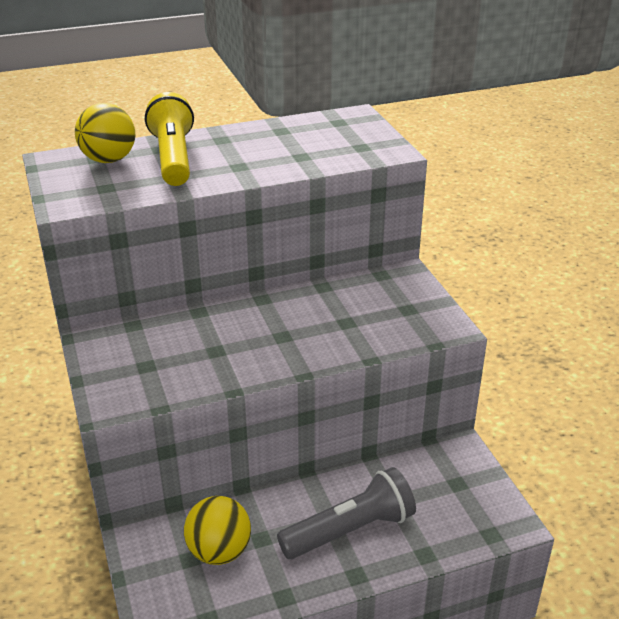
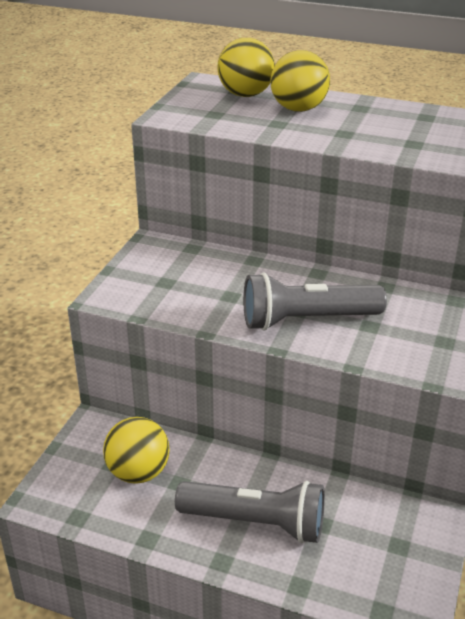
camera: 40 degrees right, 0 degrees up
yellow flashlight [145,92,194,186] -> yellow ball [270,50,330,112]
none -> grey flashlight [243,273,387,331]

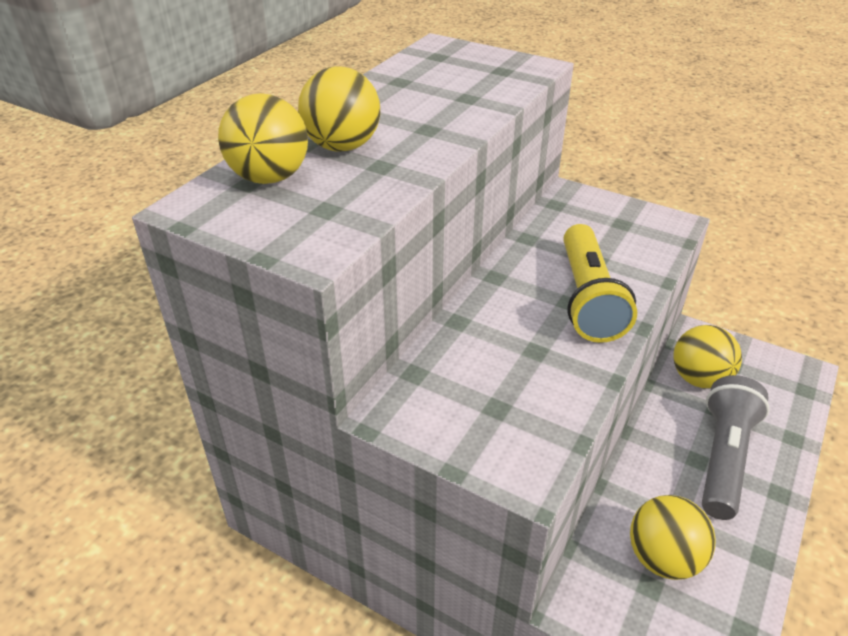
camera: 80 degrees left, 5 degrees up
grey flashlight [243,273,387,331] -> yellow flashlight [563,224,637,343]
none -> yellow ball [674,325,742,389]

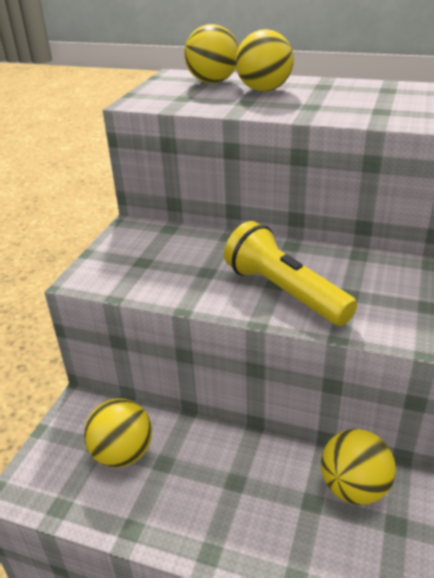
camera: 80 degrees right, 5 degrees down
yellow flashlight [563,224,637,343] -> yellow flashlight turned 60 degrees clockwise [224,221,357,326]
grey flashlight [702,375,770,520] -> none

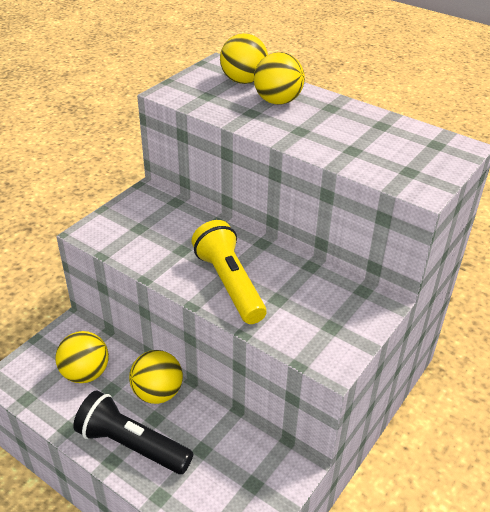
camera: 15 degrees right, 5 degrees up
yellow ball [321,429,396,505] -> yellow ball moved to [129,350,183,404]
none -> black flashlight [73,390,193,474]

